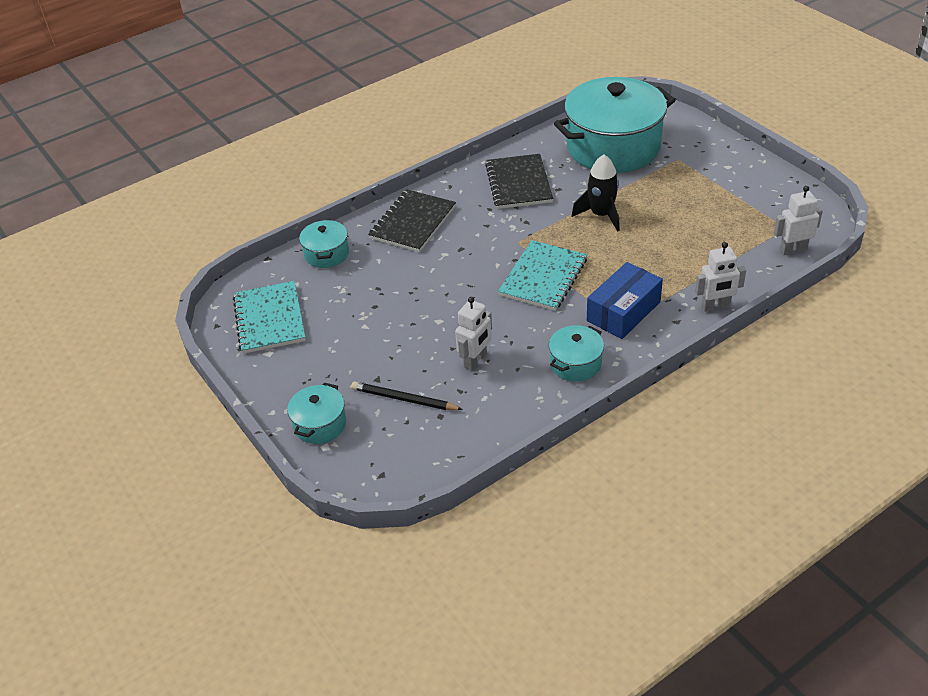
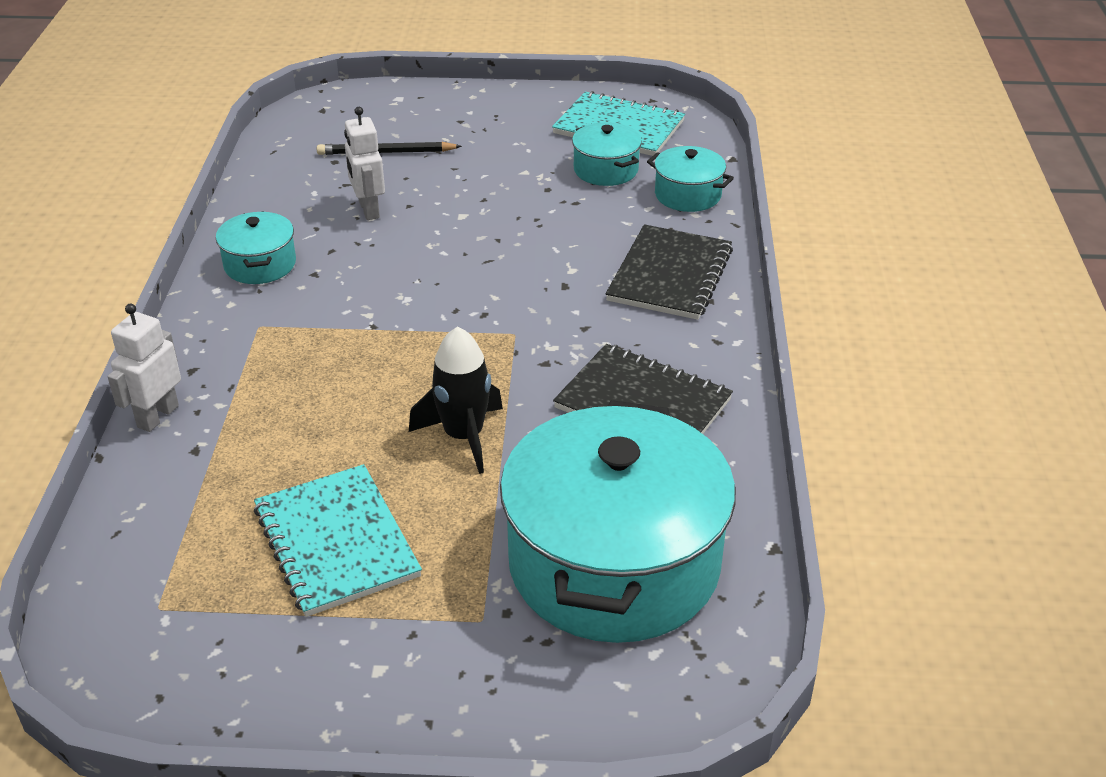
camera: 125 degrees right, 5 degrees down
turquoise pot [287,383,346,444] -> turquoise pot moved to [572,122,642,186]
black pencil [351,382,463,410] -> black pencil turned 150 degrees counterclockwise [317,142,462,155]
black notebook [368,189,456,252] -> black notebook turned 45 degrees clockwise [606,224,733,320]
turquoise notebook [498,240,587,311] -> turquoise notebook moved to [254,464,422,617]
blue box [587,262,663,339] -> none
white robot [774,186,823,255] -> none

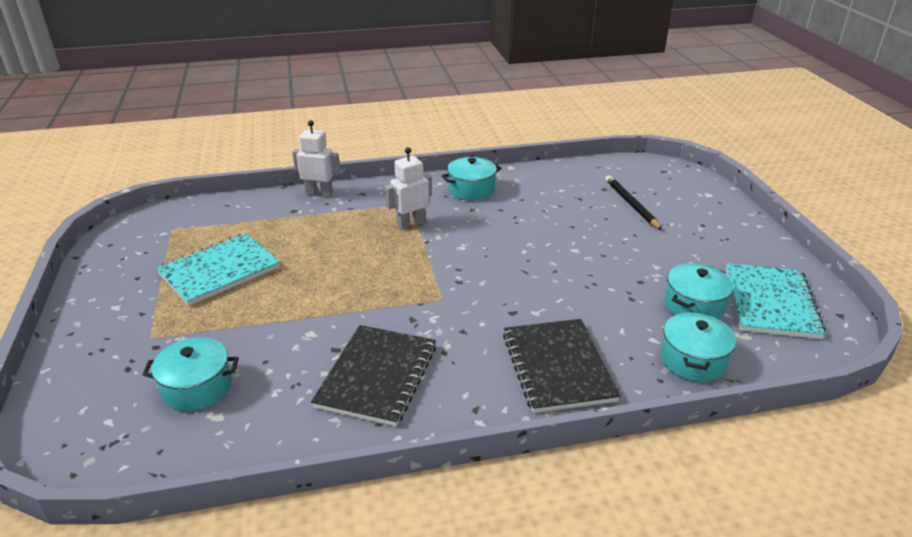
camera: 75 degrees right, 5 degrees down
white robot [344,107,385,220] -> white robot moved to [385,147,432,230]
black rocket [409,326,503,474] -> none
turquoise pot [500,400,736,643] -> turquoise pot [142,337,239,411], size x0.44
black notebook [606,224,733,320] -> black notebook turned 75 degrees clockwise [503,319,620,413]

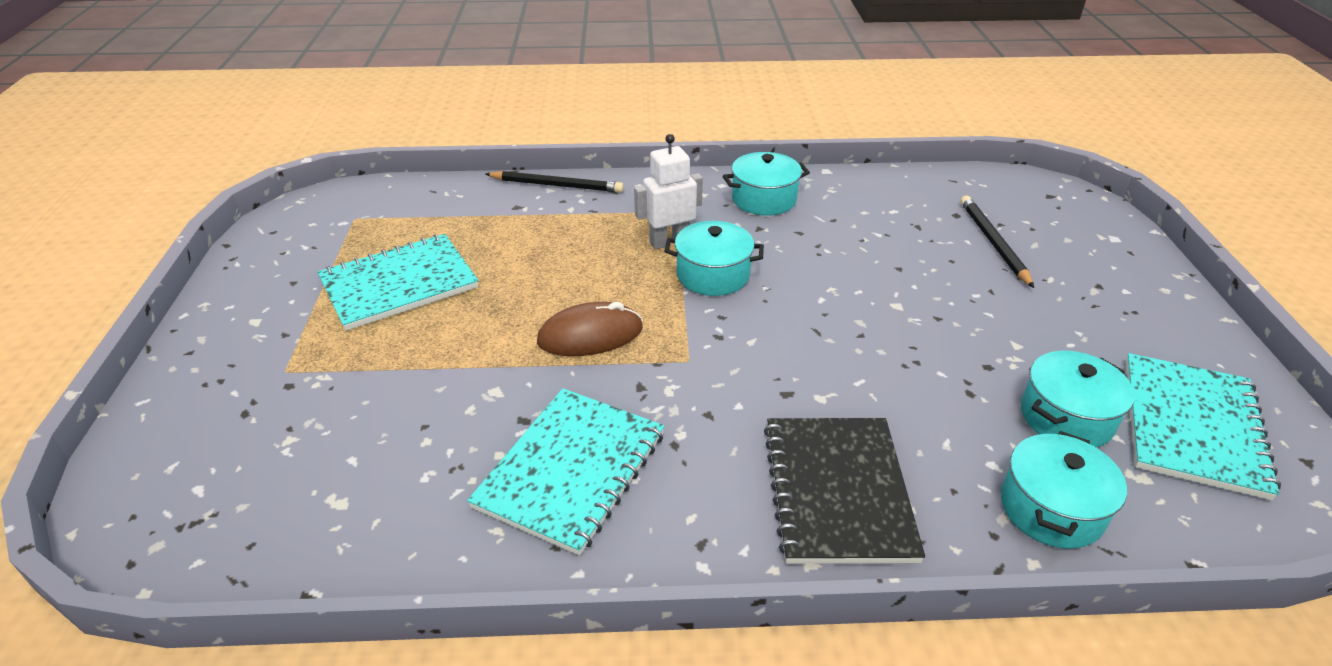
camera: 10 degrees right, 5 degrees up
turquoise pot [142,337,239,411] -> turquoise pot moved to [664,221,764,296]
white robot [292,120,340,197] -> black pencil [485,171,624,193]
black notebook [311,325,436,426] -> turquoise notebook [467,388,665,556]
none -> brown mouse [537,302,643,356]

